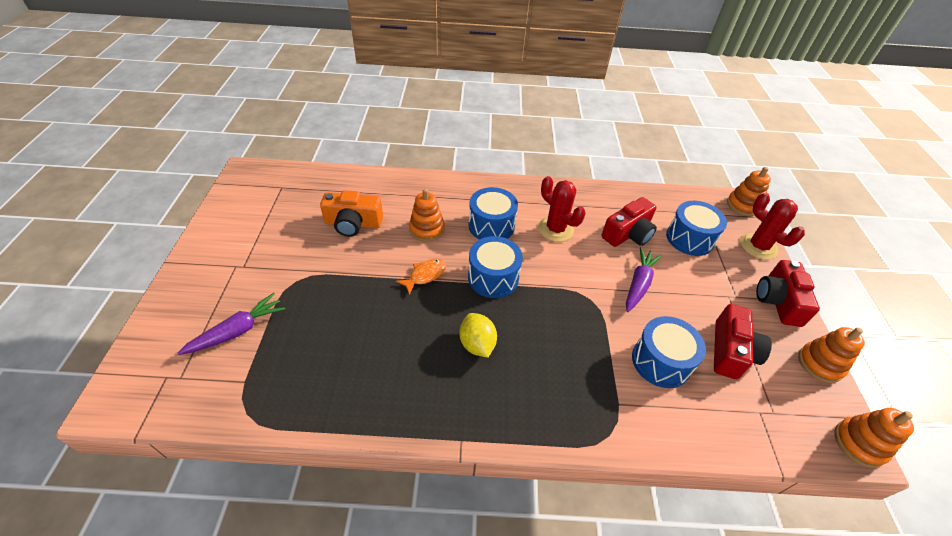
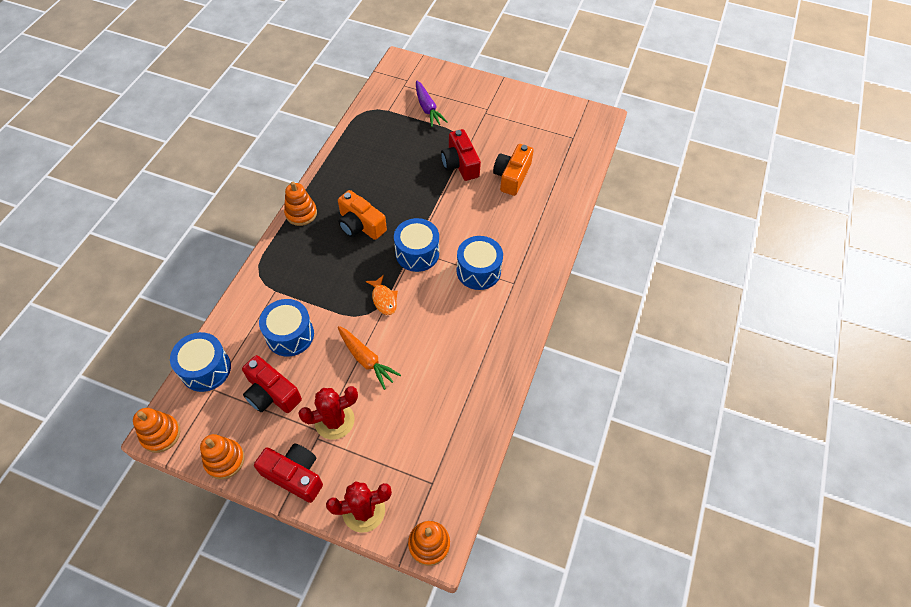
camera: 110 degrees right, 10 degrees up
orange fish [396,259,446,295] -> orange fish moved to [366,275,398,315]
orange stacking toy [409,189,445,242] -> orange stacking toy moved to [284,182,317,226]
yellow lemon [459,313,497,358] -> orange camera [338,190,387,240]
red cactus [538,176,586,242] -> red cactus moved to [298,386,358,439]
red camera [602,197,657,247] -> red camera moved to [441,129,481,181]
purple carrot [626,247,662,312] -> orange carrot [338,326,401,390]
blue drum [666,201,727,256] -> blue drum moved to [170,332,231,392]

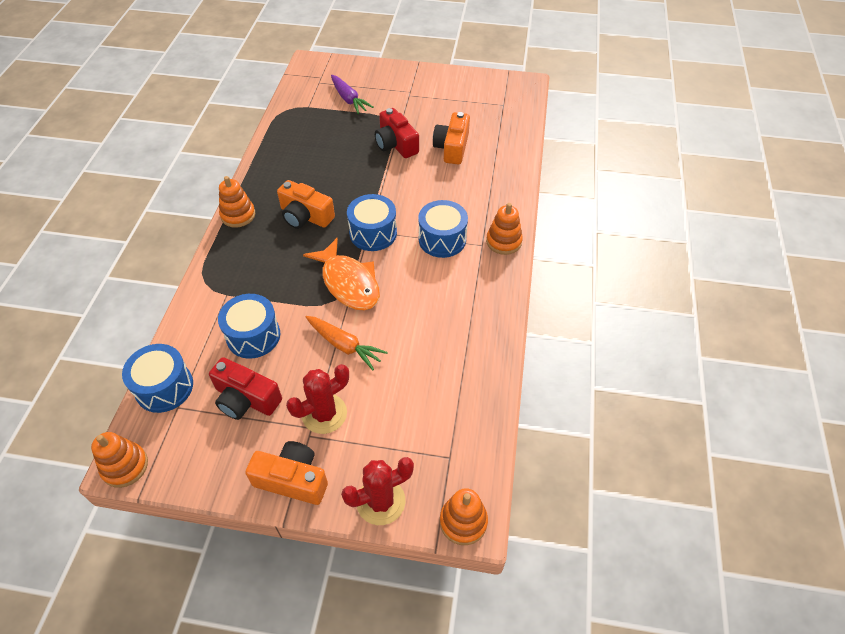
camera: 10 degrees left, 5 degrees down
orange stacking toy [200,434,245,479] -> orange stacking toy moved to [486,203,523,255]
red camera [254,444,323,503] -> orange camera [245,441,328,505]
orange fish [366,275,398,315] -> orange fish [303,238,380,310], size x1.91

